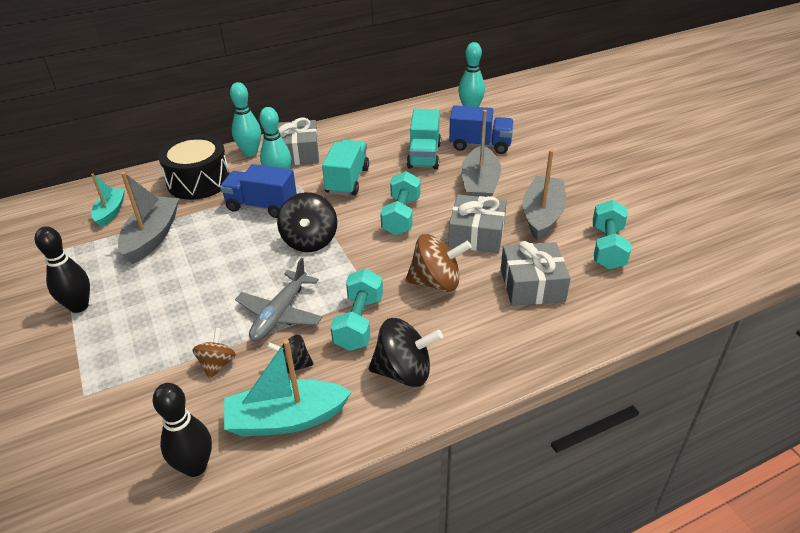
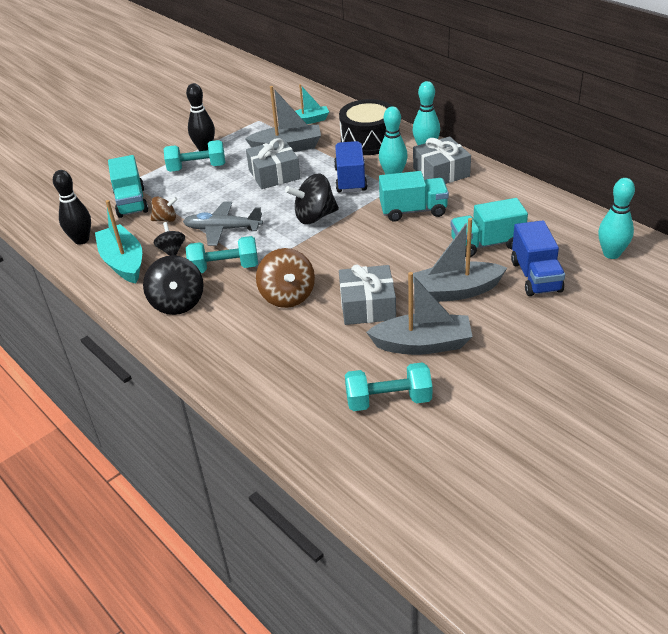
camera: 75 degrees right, 0 degrees up
turquoise dumbbell [380,171,420,235] -> turquoise dumbbell moved to [164,140,225,172]
grey gift [501,241,571,306] -> grey gift moved to [246,138,300,189]
none -> turquoise truck [108,155,148,218]

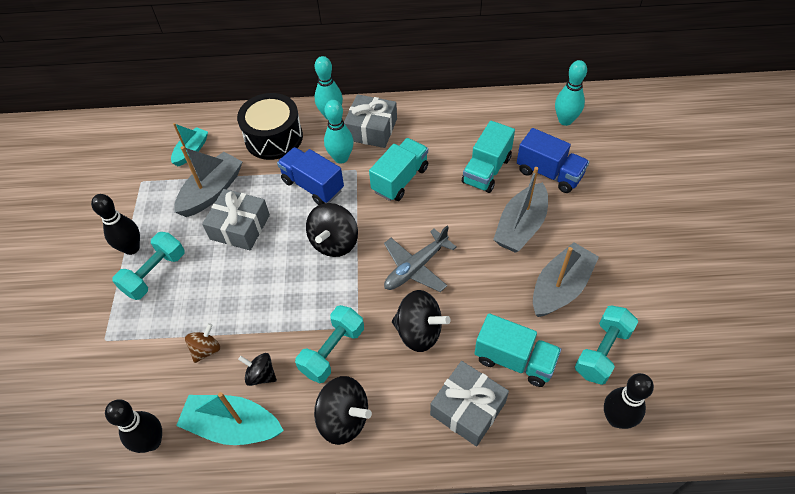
camera: 50 degrees left, 15 degrees up
turquoise truck [108,155,148,218] -> turquoise truck moved to [475,313,561,387]
grey plane [183,201,263,246] -> grey plane moved to [384,226,456,292]
brown spinning top [256,248,315,308] -> black spinning top [392,290,451,352]
grey gift [339,265,396,325] -> grey gift moved to [430,361,509,446]
none -> black bowling pin [604,373,654,429]

